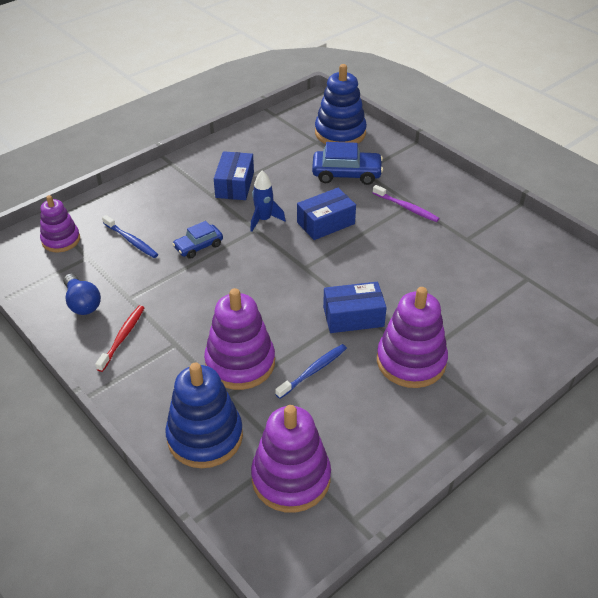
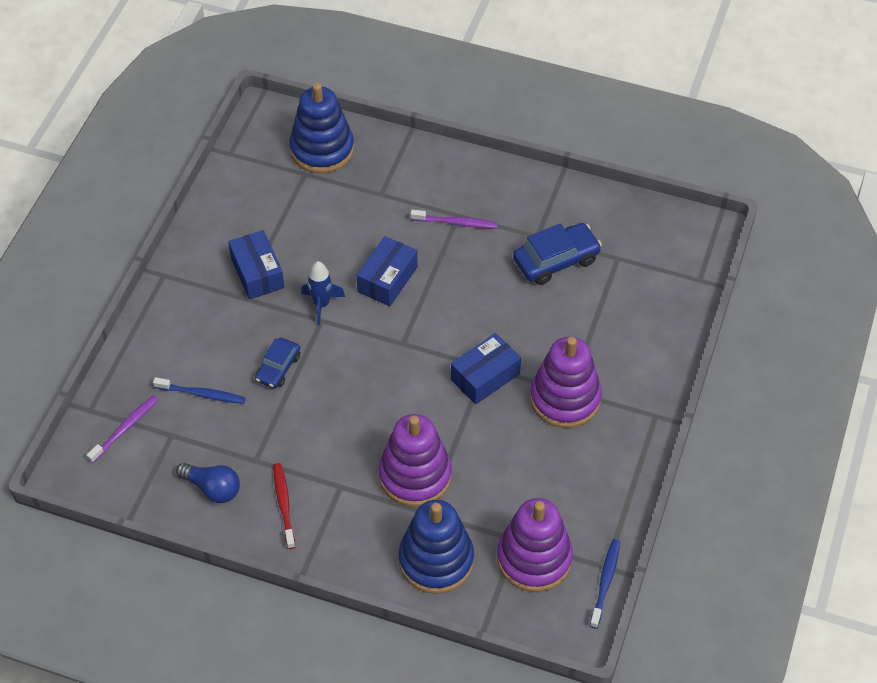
camera: 30 degrees left, 10 degrees up
purple stacking toy [40,195,80,252] -> purple toothbrush [87,395,158,463]
blue toothbrush [275,344,347,399] -> blue toothbrush moved to [590,539,620,629]
blue car [312,142,383,185] -> blue car moved to [513,223,602,285]

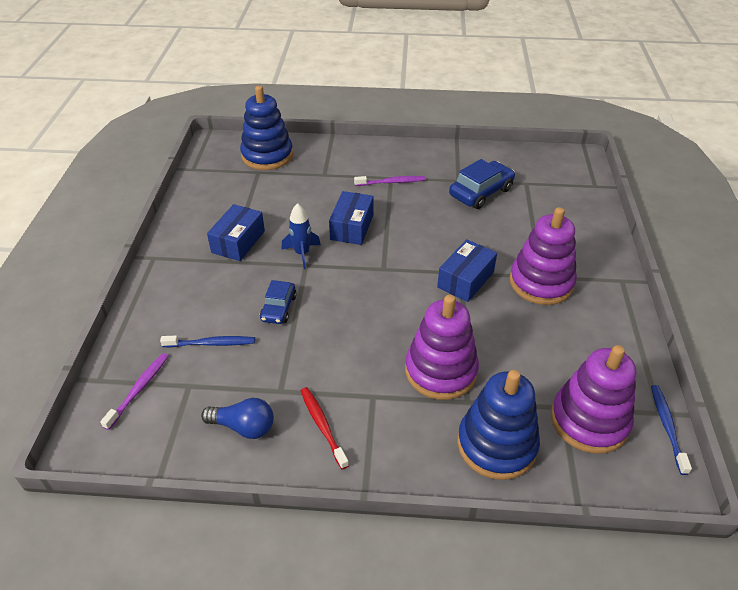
camera: 15 degrees left, 10 degrees down
blue box [228,230,284,299] -> blue box turned 60 degrees clockwise [207,204,265,261]

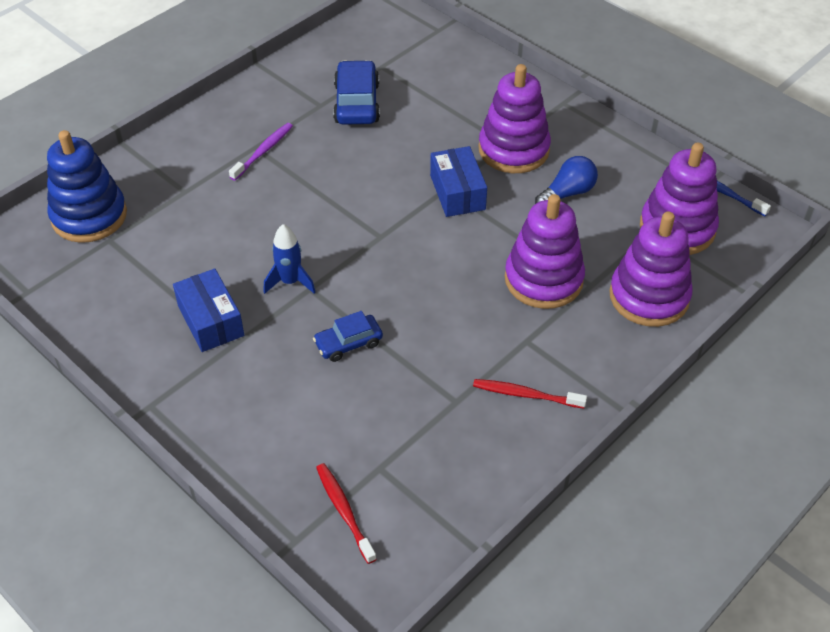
camera: 50 degrees left, 5 degrees up
purple toothbrush [100,353,169,430] -> red toothbrush [316,463,376,564]
blue toothbrush [160,336,255,347] -> none
blue light bulb [201,398,274,439] -> blue light bulb moved to [535,156,598,204]
blue car [260,280,297,324] -> blue car turned 105 degrees clockwise [313,311,383,362]
blue box [329,191,374,245] -> none
blue stacking toy [457,370,540,480] -> purple stacking toy [609,212,693,327]

